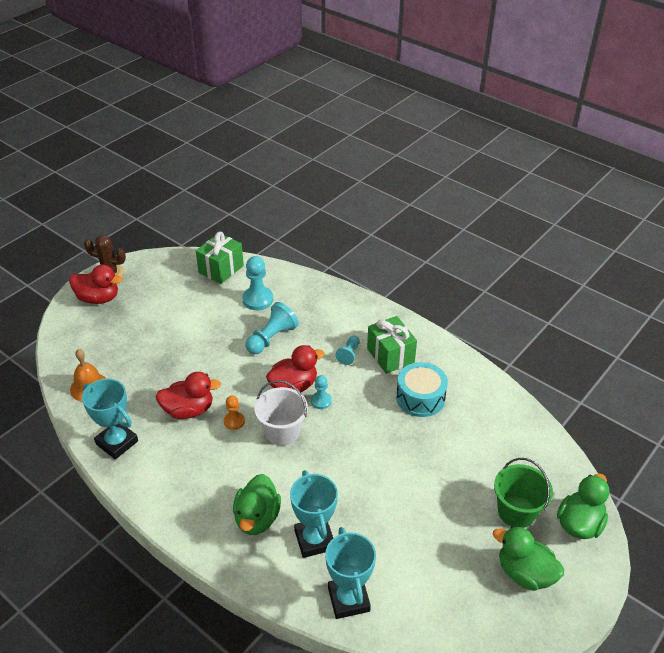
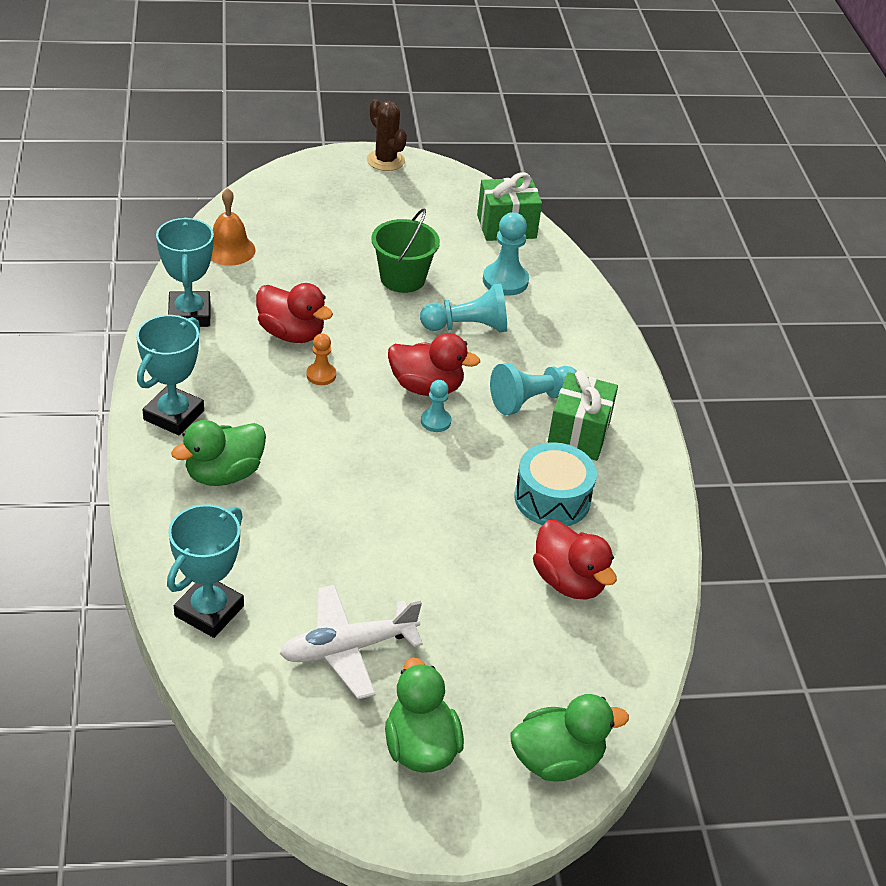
camera: 40 degrees right, 0 degrees up
red duck [69,264,123,304] -> red duck moved to [533,520,617,599]
white bucket [254,380,308,446] -> none
turquoise trophy [290,470,338,558] -> turquoise trophy moved to [136,315,204,435]
turquoise pawn [335,336,360,365] -> turquoise pawn [490,363,577,415], size x1.70
green bucket [494,458,553,528] -> green bucket moved to [371,208,440,293]
none -> white plane [280,585,423,699]

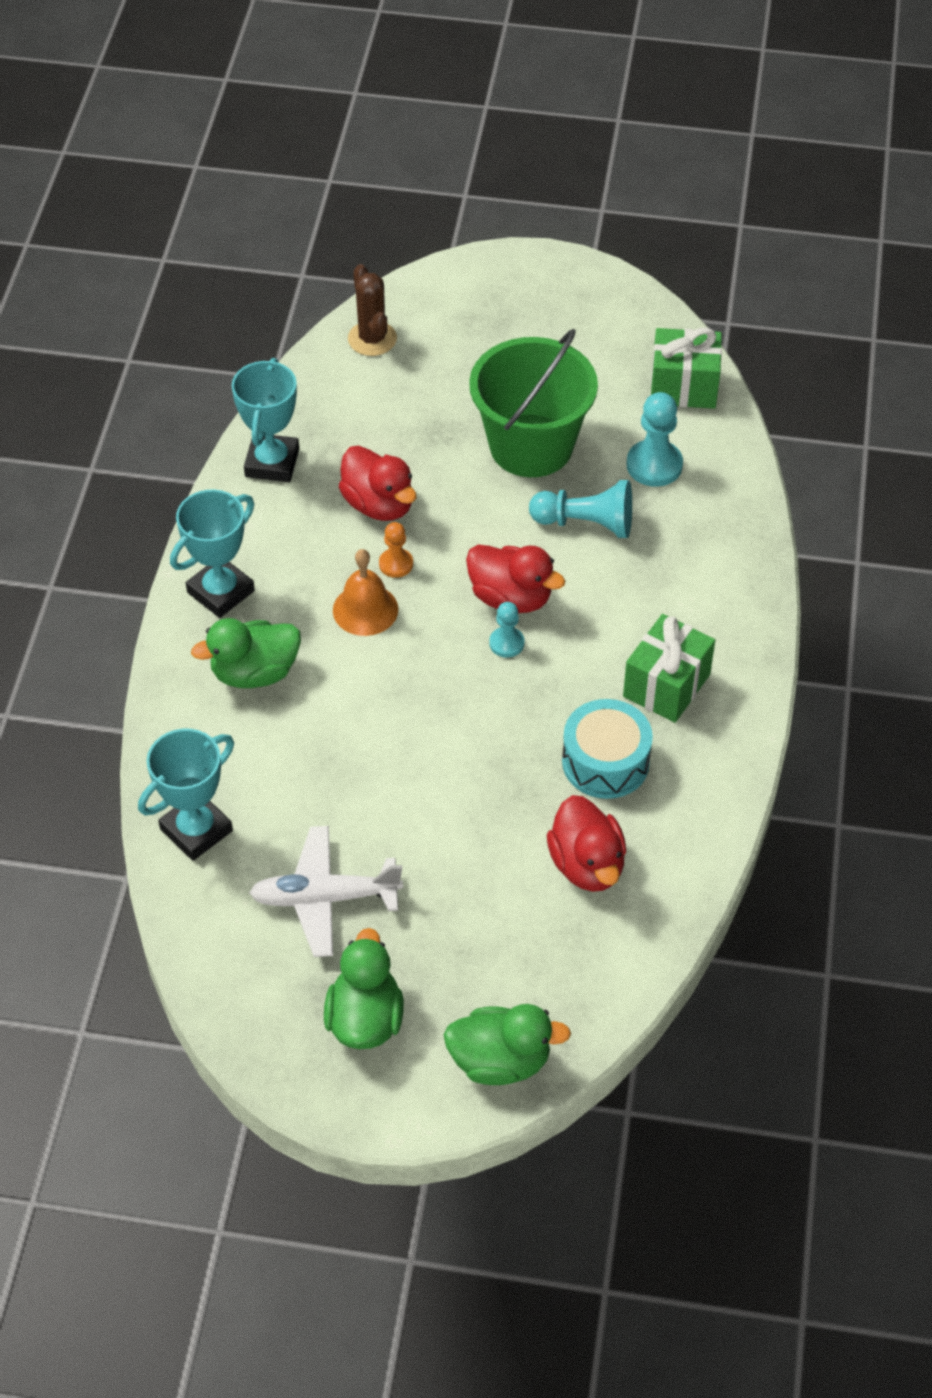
camera: 20 degrees right, 10 degrees up
orange bell [211,188,255,266] -> orange bell moved to [333,549,398,636]
brown cactus [367,99,407,171] -> brown cactus moved to [348,264,397,356]
green bucket [371,208,440,293] -> green bucket [469,329,598,477], size x1.55
turquoise pawn [490,363,577,415] -> none

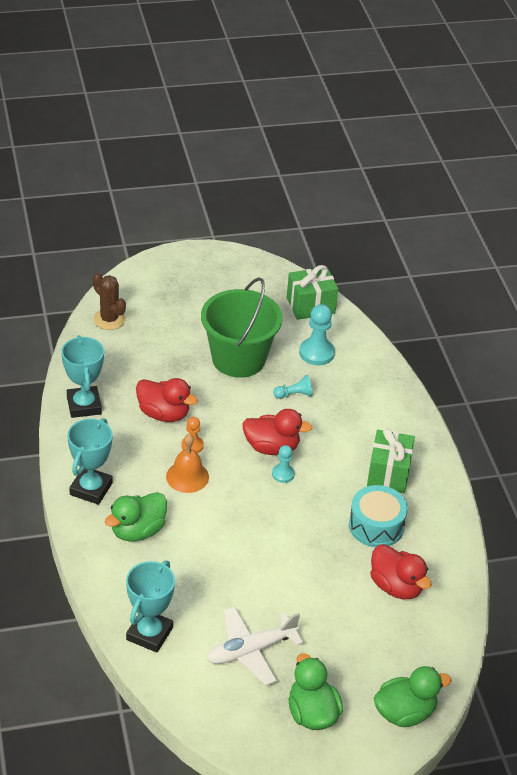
camera: 25 degrees left, 10 degrees down
turquoise pawn [529,480,632,538] -> turquoise pawn [273,375,313,399], size x0.59

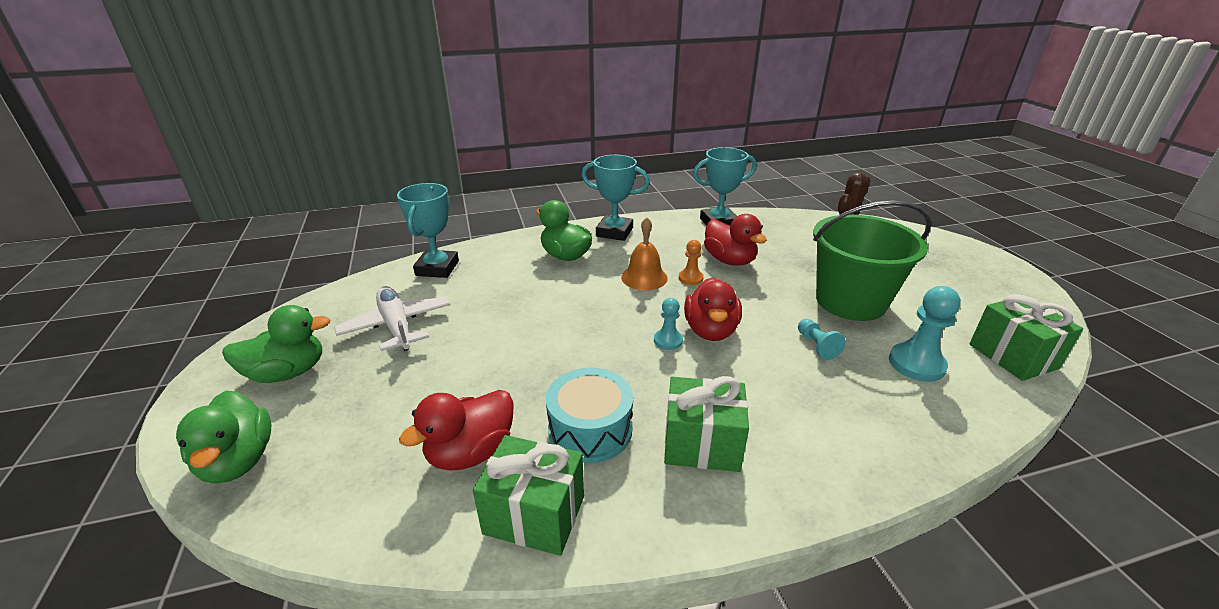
camera: 90 degrees right, 10 degrees down
turquoise trophy [126,560,175,653] -> turquoise trophy turned 75 degrees clockwise [397,183,459,278]
red duck [136,378,198,422] -> red duck turned 60 degrees counterclockwise [704,214,767,266]
none -> green gift [473,435,584,556]

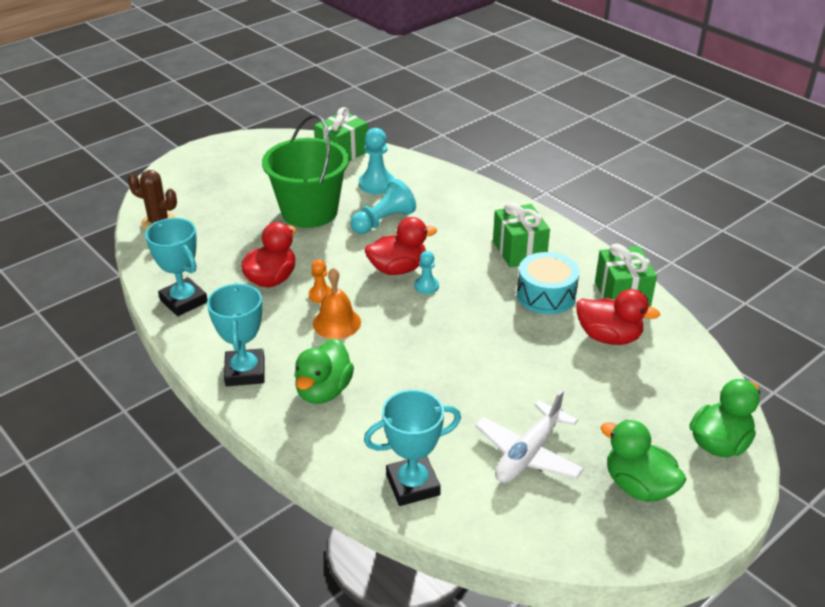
camera: 115 degrees left, 5 degrees up
turquoise pawn [798,319,846,360] -> turquoise pawn [350,179,416,234], size x1.70

